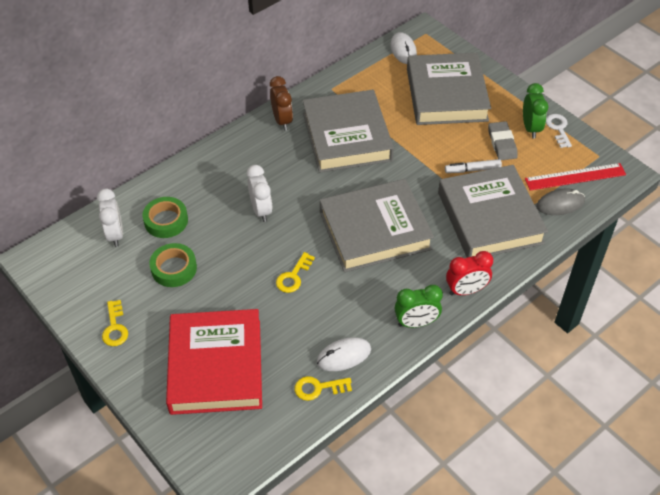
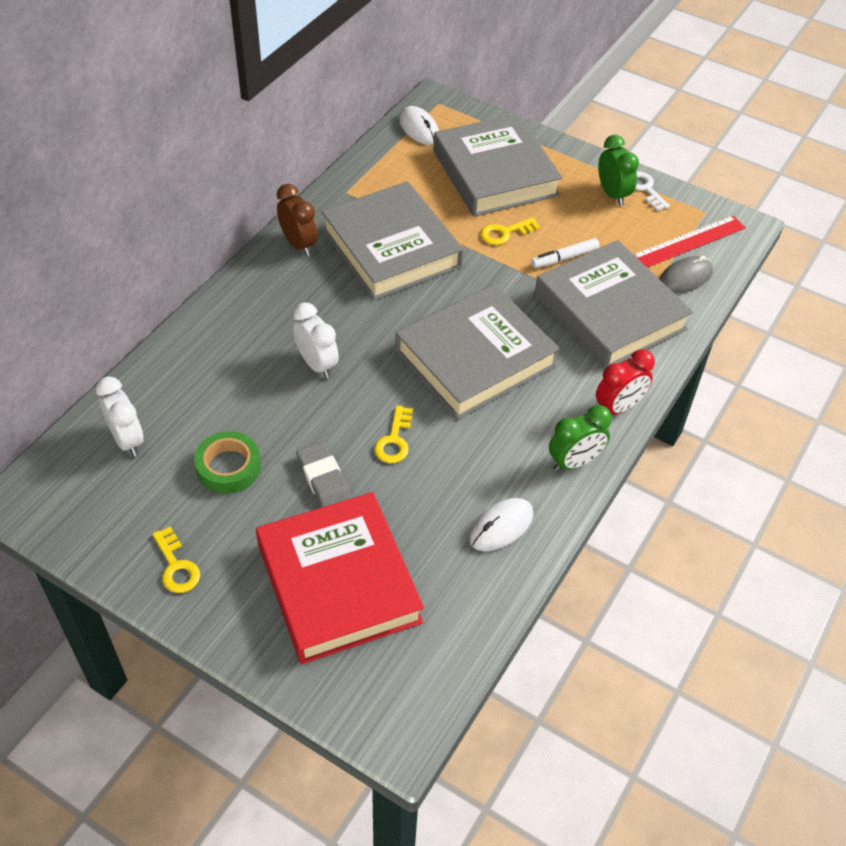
camera: 20 degrees left, 0 degrees up
green tape [142,197,188,238] -> none
yellow key [295,376,352,401] -> yellow key moved to [481,217,540,245]
grey eraser [488,121,518,160] -> grey eraser moved to [296,442,351,507]

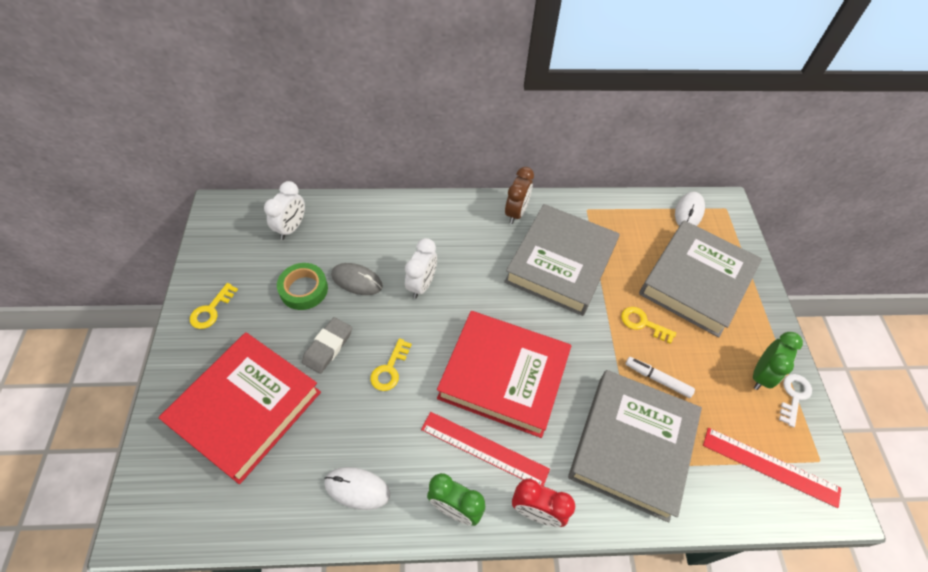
camera: 55 degrees right, 5 degrees up
yellow key [374,405,413,463] -> yellow key turned 45 degrees counterclockwise [370,338,412,391]
grey book [395,284,560,420] -> red book [437,311,571,438]
grey mouse [659,256,713,294] -> grey mouse moved to [331,263,383,295]
none -> red ruler [421,412,550,486]

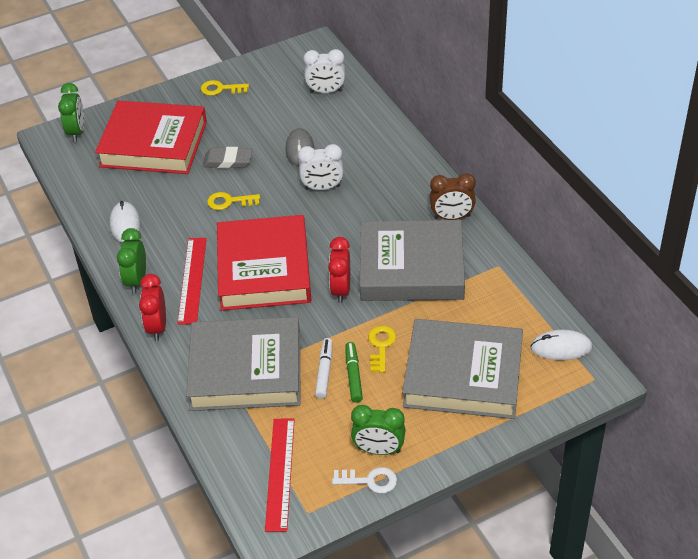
camera: 70 degrees right, 10 degrees down
green tape [277,263,328,310] -> none
none -> green clock [58,83,84,142]
none -> red clock [328,237,350,303]
none -> green marker [345,342,363,403]

